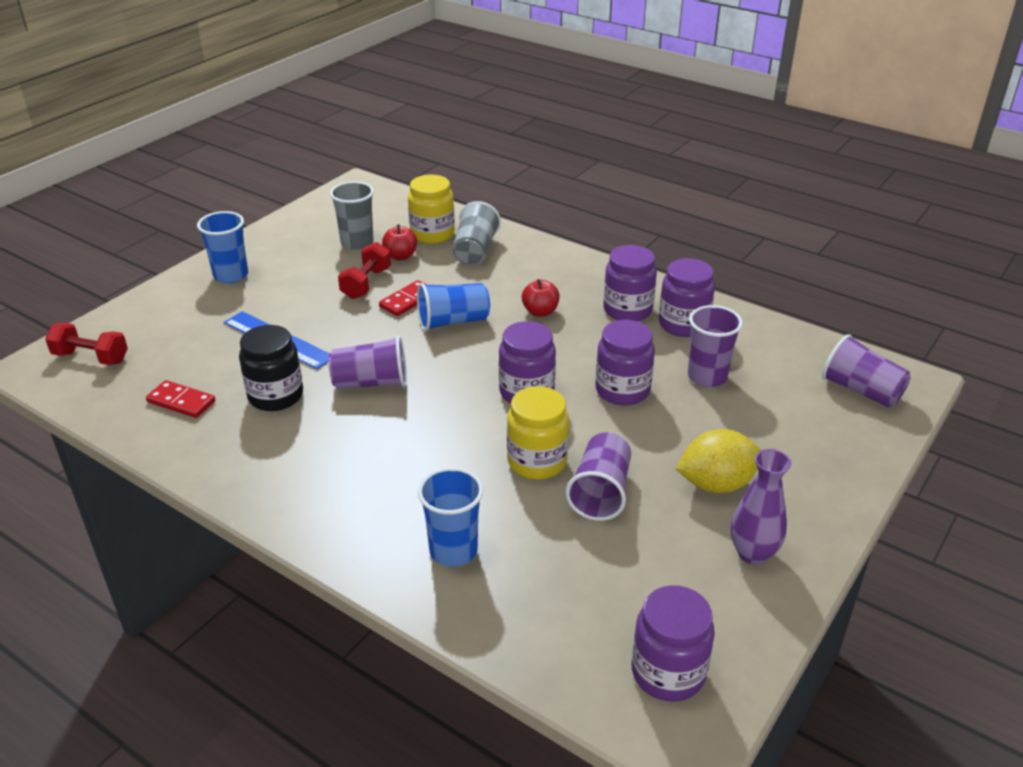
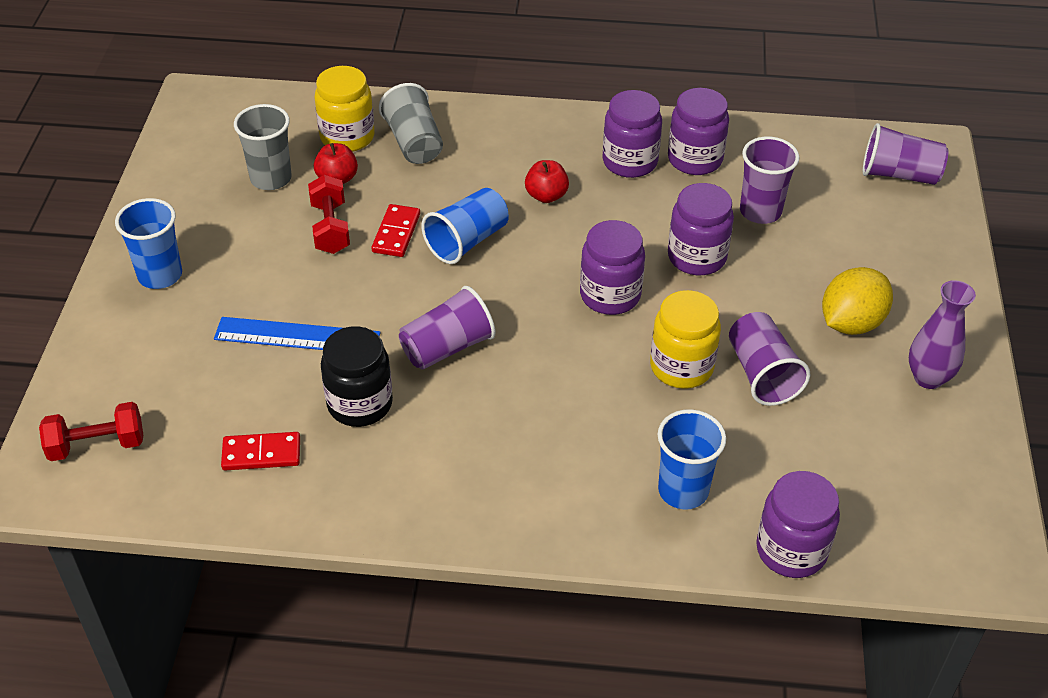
camera: 30 degrees left, 10 degrees up
purple jar [631,585,715,702] -> purple jar moved to [756,471,840,578]

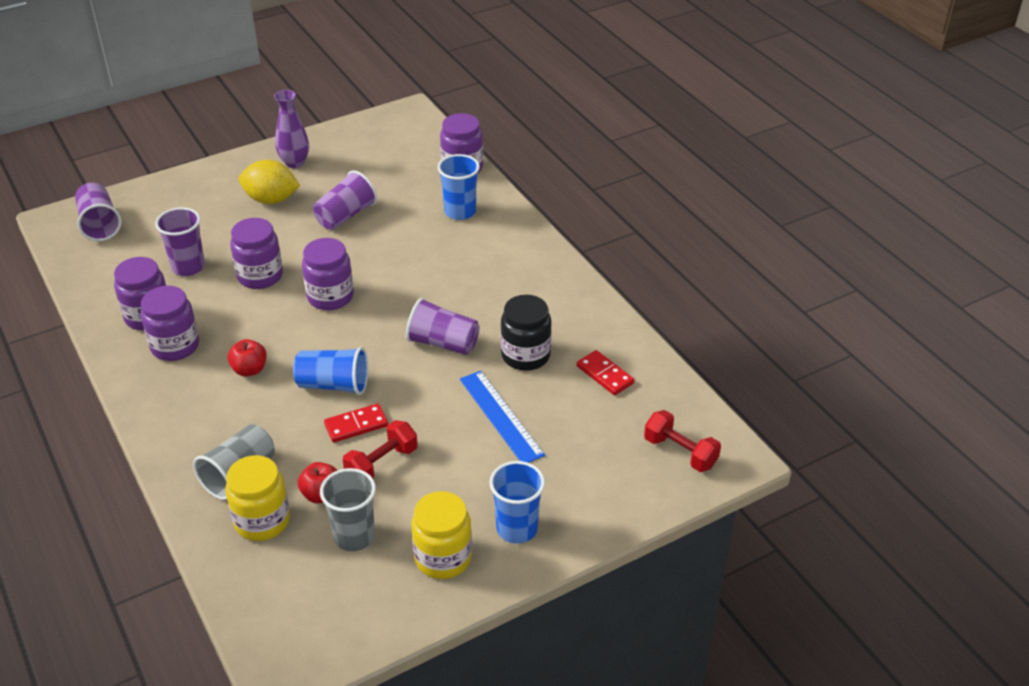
camera: 125 degrees left, 5 degrees down
yellow jar [650,290,721,389] -> yellow jar moved to [411,491,472,579]

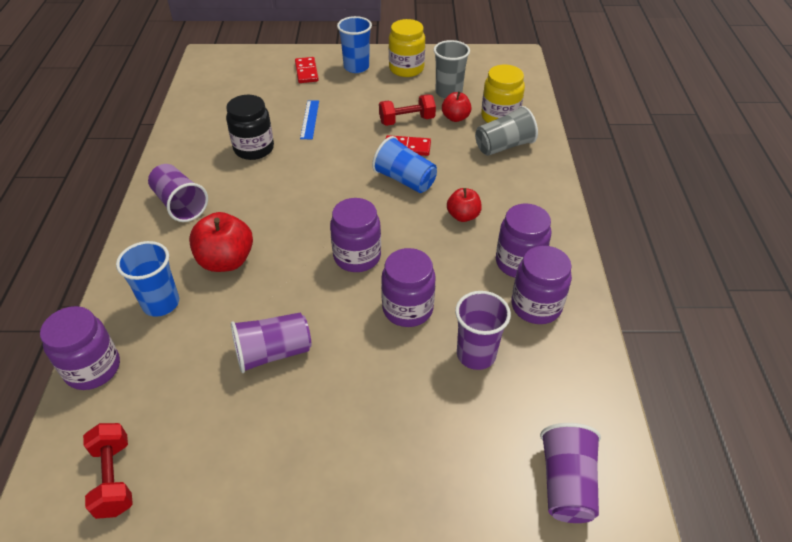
camera: 150 degrees left, 5 degrees up
yellow lemon [239,160,300,204] -> none
purple vase [274,90,309,168] -> none
purple cup [406,298,479,355] -> purple cup moved to [148,164,208,222]
blue ruler [460,371,545,463] -> blue ruler [300,100,319,139], size x0.65
red domino [577,350,634,395] -> red domino moved to [295,57,319,83]
red dumbbell [644,410,721,472] -> red dumbbell moved to [83,423,133,519]
none -> red apple [189,212,253,272]

